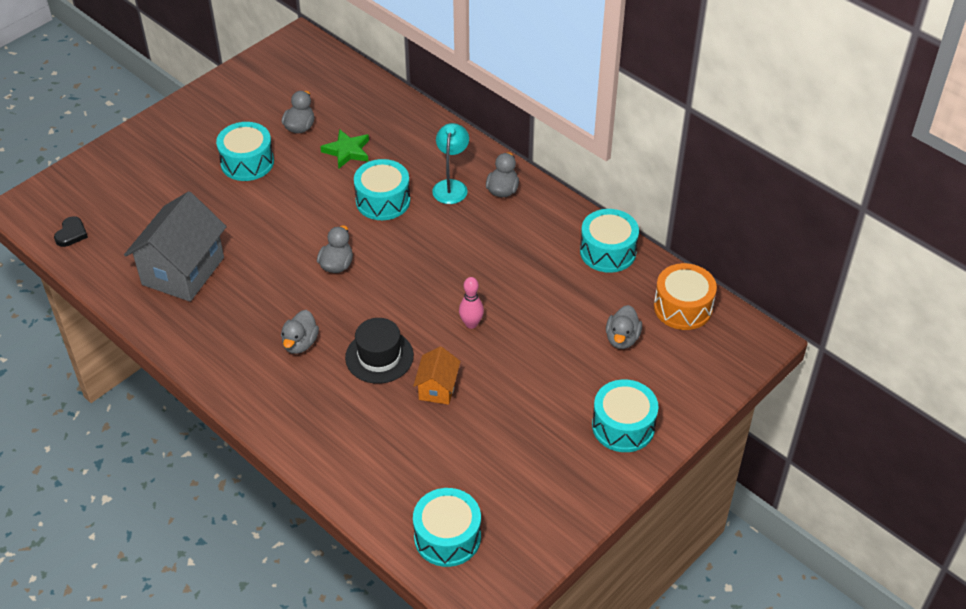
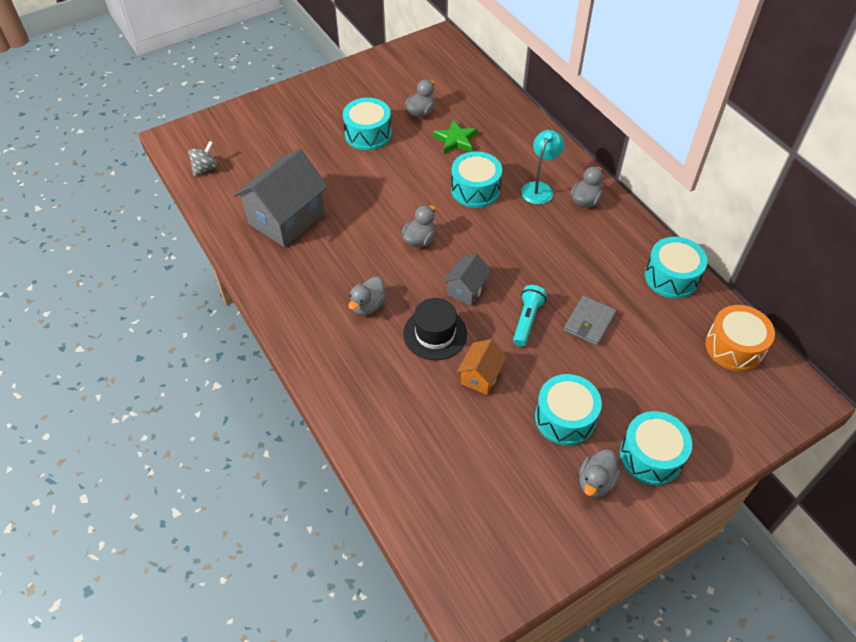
camera: 15 degrees right, 5 degrees up
black heart [54,216,88,247] -> grey spinning top [188,141,218,176]
turquoise drum [413,488,481,567] -> turquoise drum moved to [535,374,602,446]
pink bowling pin [459,277,484,329] -> turquoise flashlight [513,285,547,347]
grey duck [606,305,642,349] -> grey duck moved to [579,449,620,498]
none -> grey house [444,253,491,306]
none -> grey wallet [564,296,616,346]

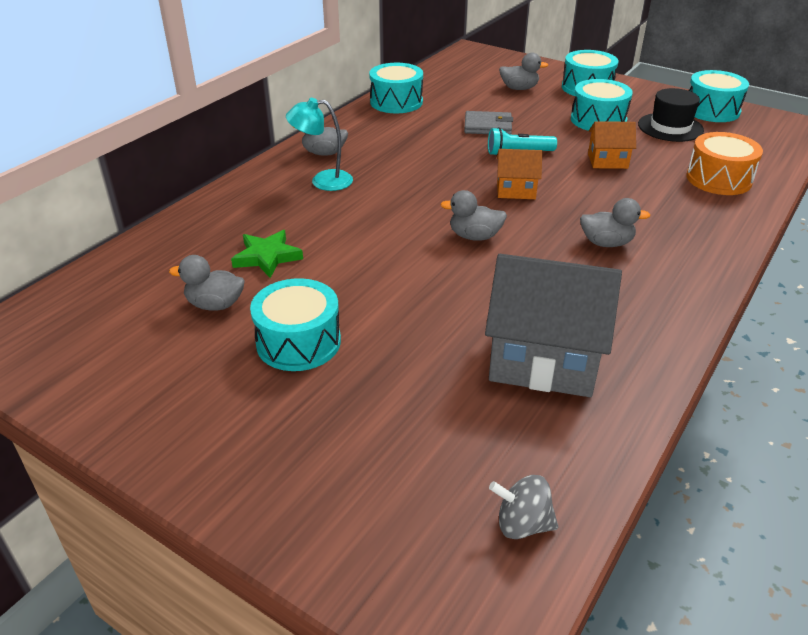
camera: 115 degrees left, 15 degrees down
black hat [403,298,467,360] -> black hat moved to [638,88,704,142]
grey house [444,253,491,306] -> orange house [497,149,542,199]
turquoise drum [451,151,502,208] -> turquoise drum moved to [689,70,749,122]
grey duck [579,449,620,498] -> grey duck moved to [499,53,548,90]
orange drum [705,305,775,371] -> orange drum moved to [686,132,763,195]

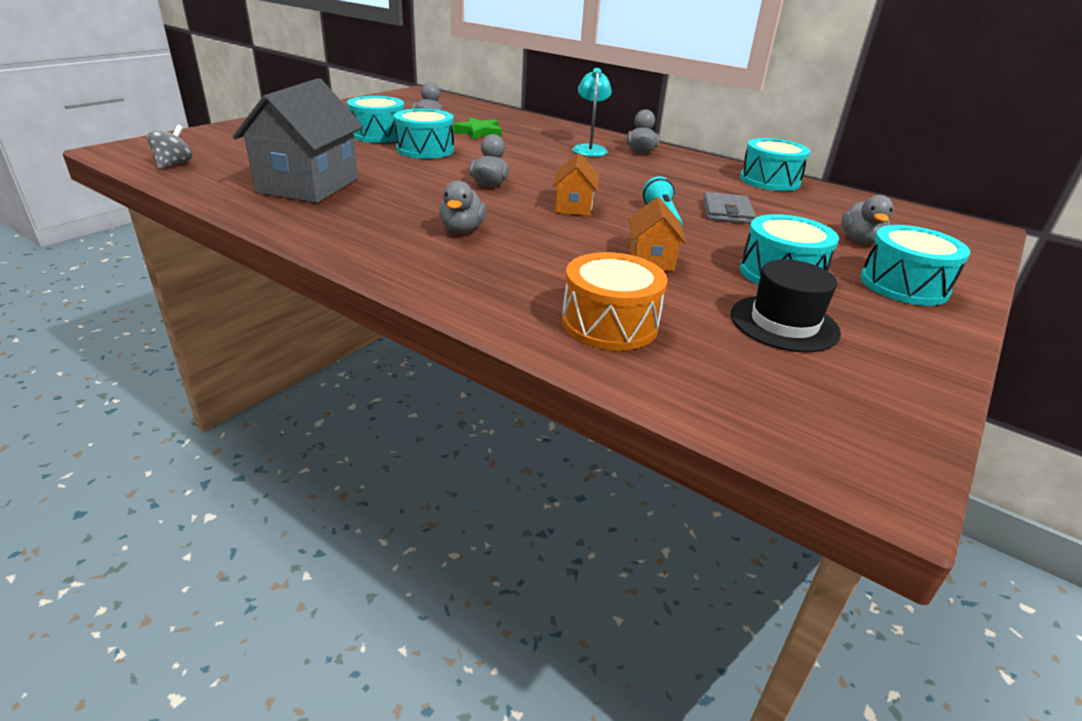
camera: 90 degrees right, 5 degrees down
turquoise drum [689,70,749,122] -> turquoise drum moved to [394,109,454,159]

